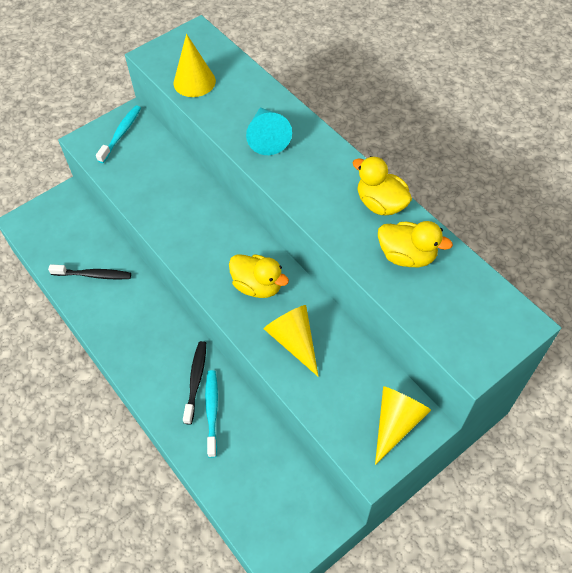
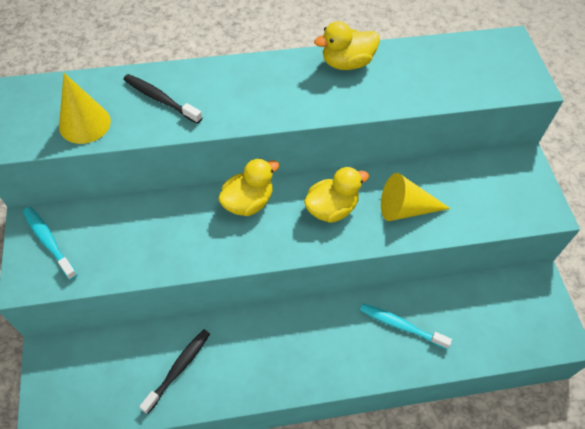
camera: 65 degrees left, 0 degrees up
black toothbrush [183,341,206,425] -> black toothbrush moved to [123,74,202,124]
turquoise cone [246,107,292,155] -> none
yellow cone [375,386,431,465] -> none
yellow duck [378,221,453,267] -> yellow duck moved to [218,158,279,216]

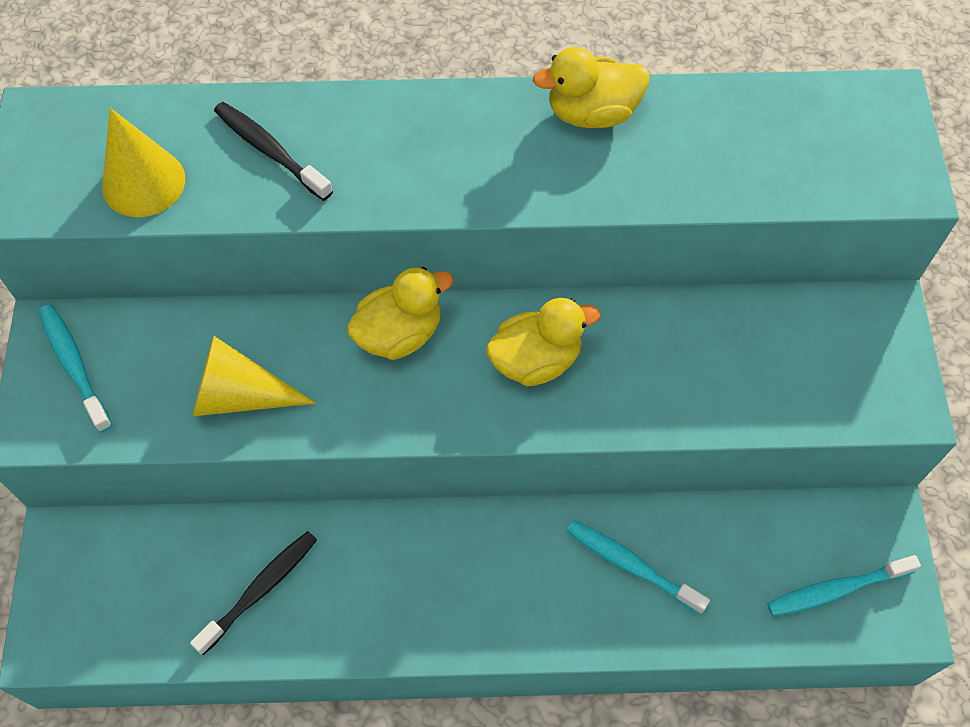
camera: 10 degrees right, 5 degrees up
yellow cone [381,173,451,221] -> yellow cone moved to [193,336,316,416]
none -> turquoise toothbrush [767,555,921,616]

